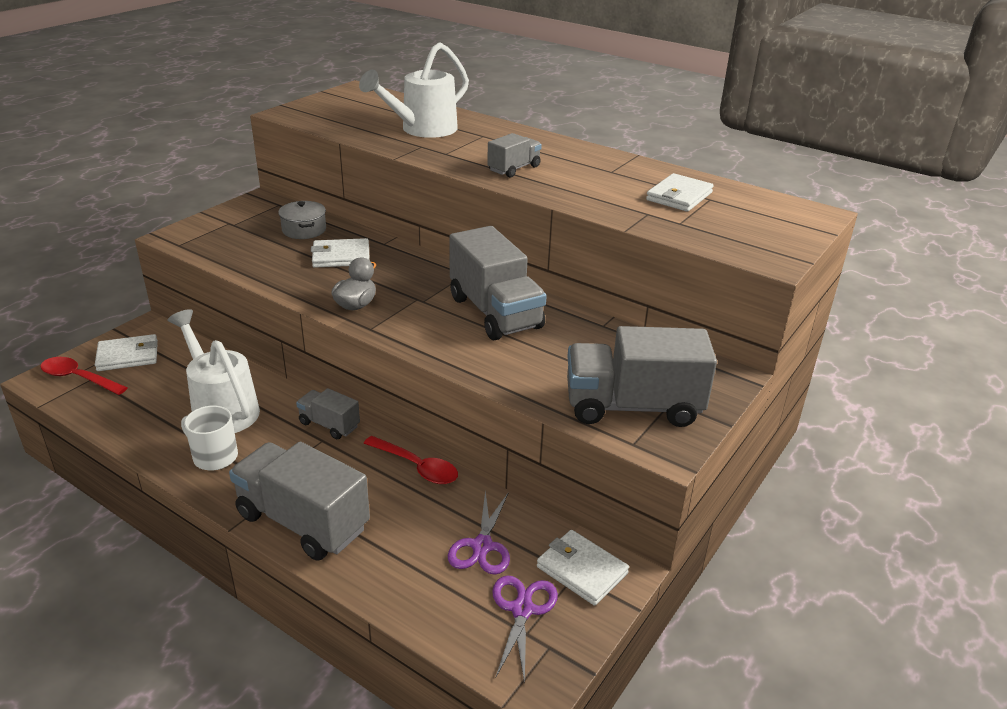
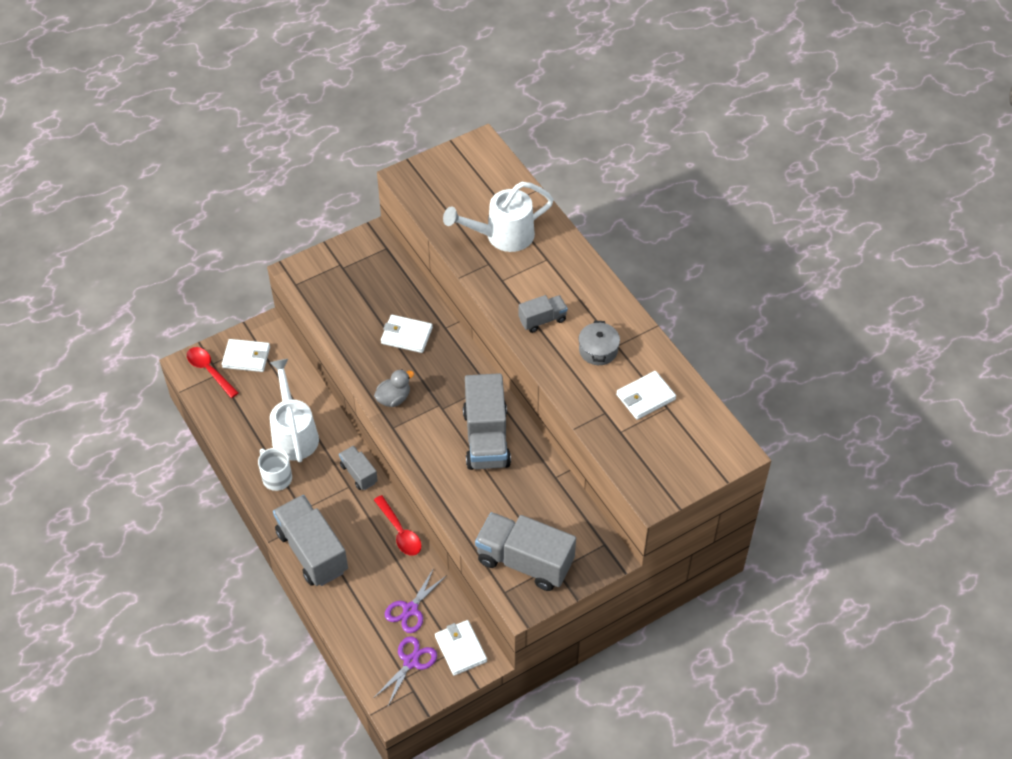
camera: 25 degrees right, 20 degrees up
grey pot [278,201,326,239] -> grey pot moved to [579,321,620,365]

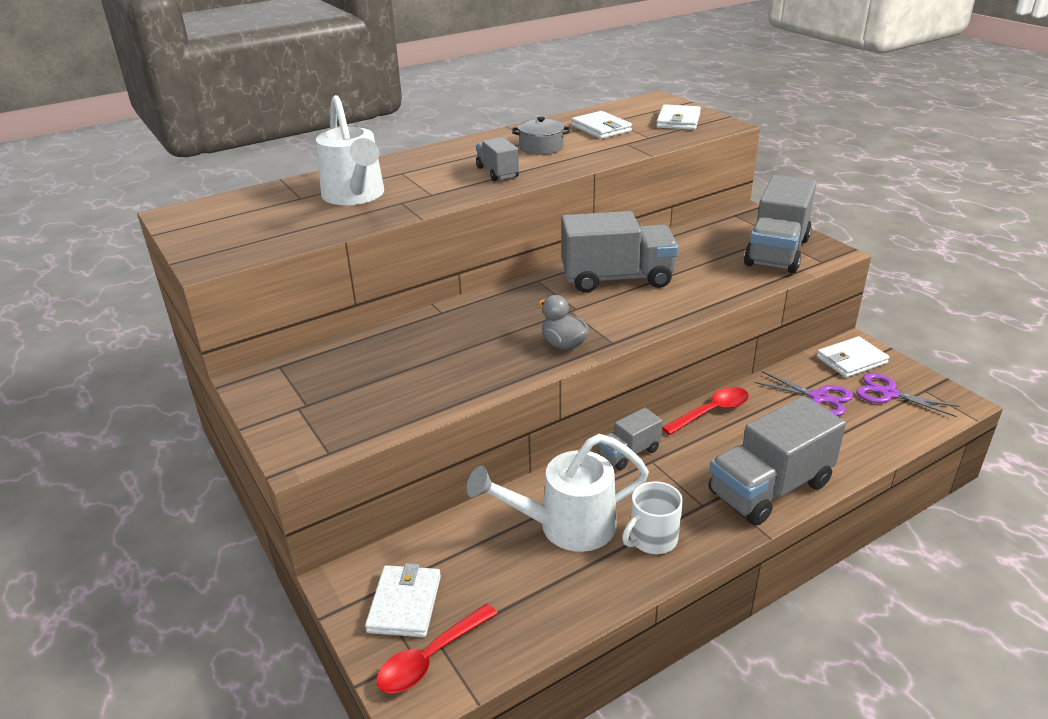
camera: 90 degrees left, 20 degrees down
white wallet [381,315,433,353] -> white wallet moved to [656,104,701,130]

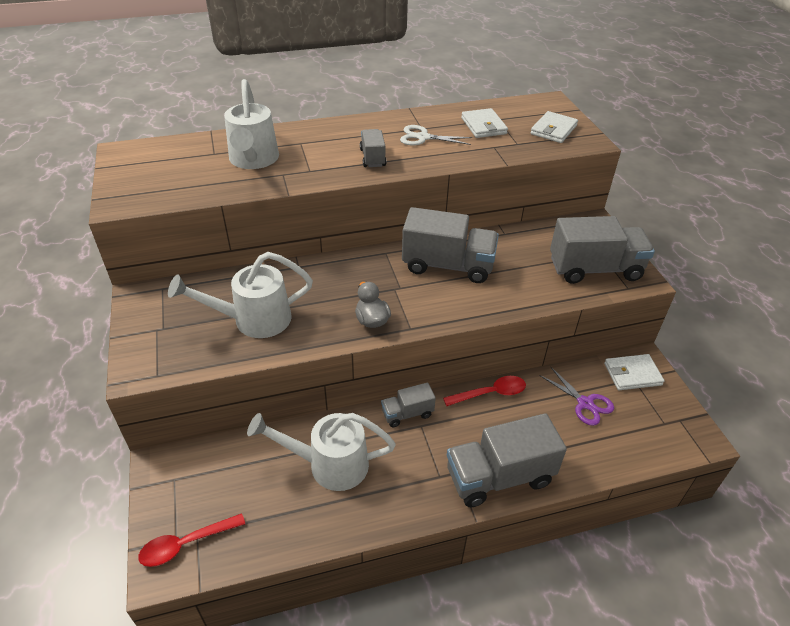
camera: 15 degrees right, 10 degrees up
white wallet [365,563,441,637] -> none
grey pot [512,117,570,155] -> white scissors [400,125,472,145]
white mug [622,481,683,554] -> none
grey truck [744,175,817,273] -> grey truck turned 135 degrees counterclockwise [550,216,655,284]
purple scissors [856,373,960,417] -> none
none -> white watering can [168,252,313,338]

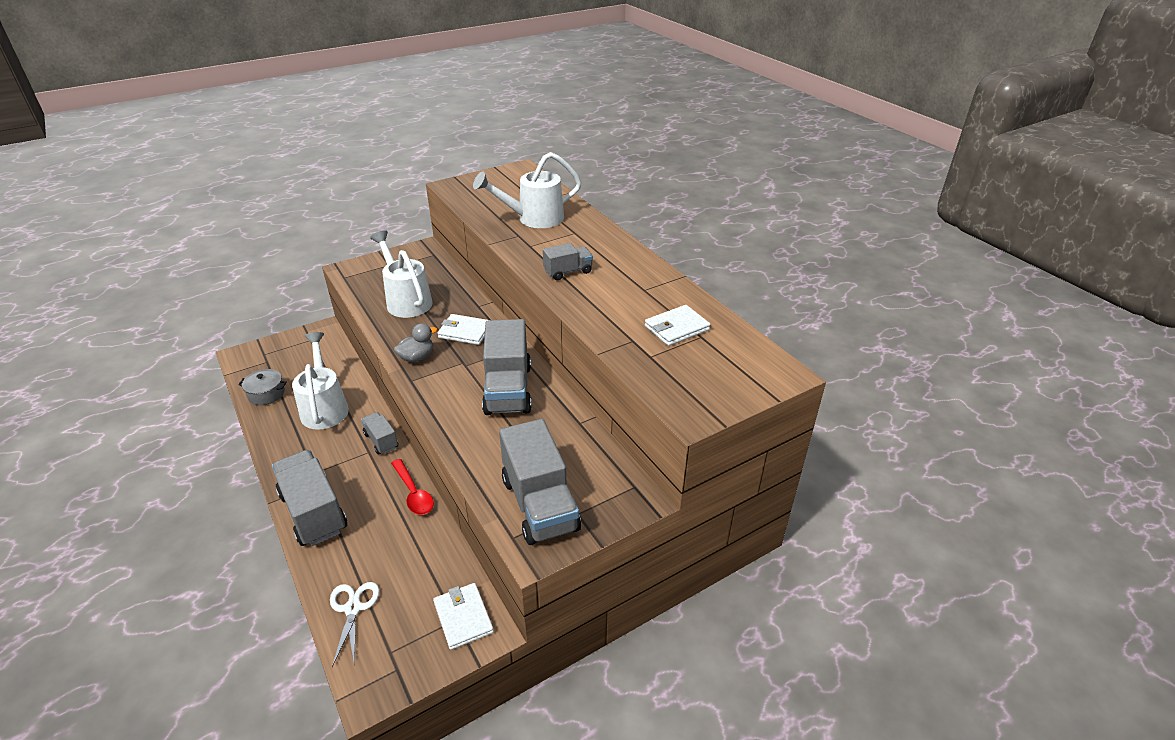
camera: 75 degrees right, 5 degrees down
red spoon [138,513,245,567] -> none
white scissors [400,125,472,145] -> white scissors moved to [330,582,380,667]
white wallet [530,111,578,143] -> white wallet moved to [438,314,488,345]
purple scissors [539,366,614,426] -> none
none -> grey pot [238,369,287,405]

